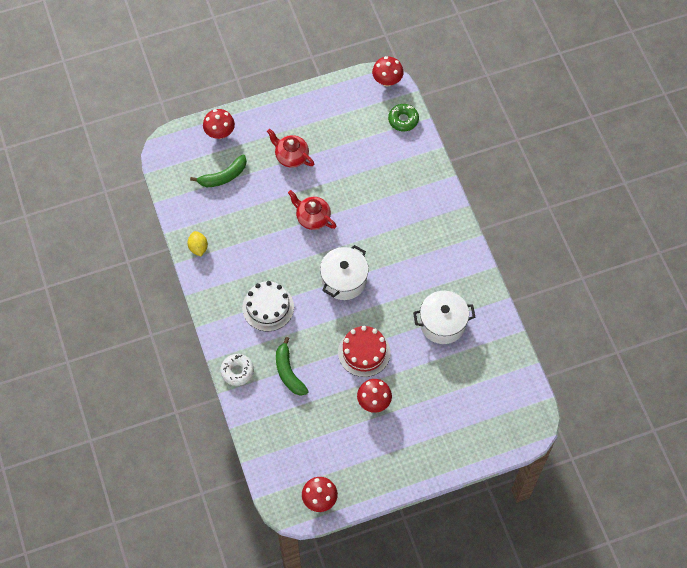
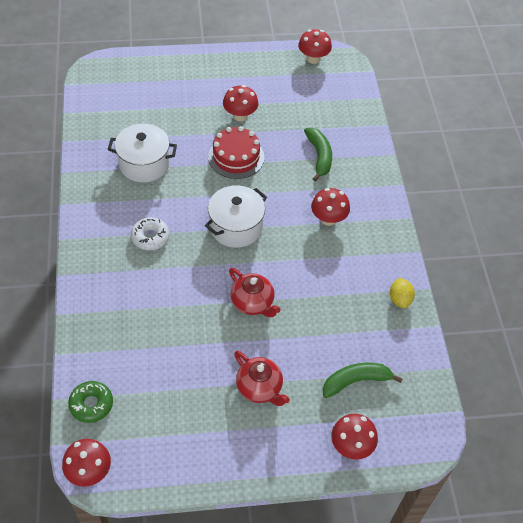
camera: 170 degrees left, 10 degrees down
white donut [220,354,254,386] -> white donut moved to [131,217,169,250]
white cake [242,281,294,332] -> red mushroom [311,188,350,226]

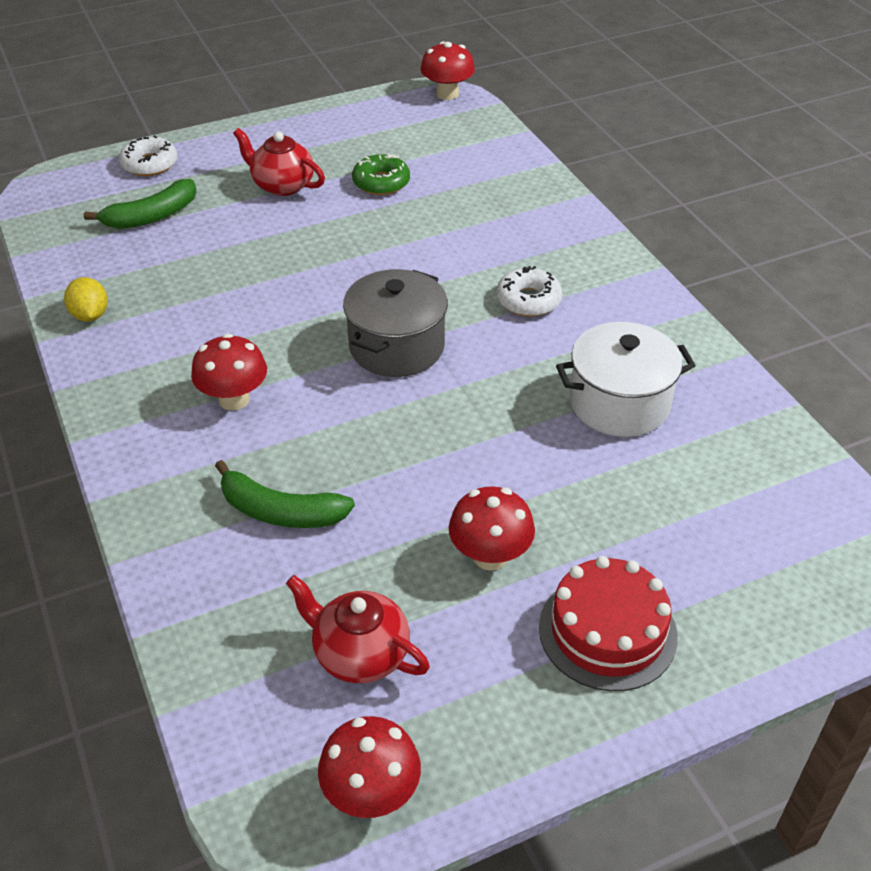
camera: 165 degrees right, 10 degrees down
green donut [68,381,113,423] -> green donut moved to [352,154,410,195]
white pot [205,185,267,248] -> grey pot [343,269,448,377]
red cake [208,126,265,179] -> red cake moved to [539,556,678,691]
red teapot [229,268,280,317] -> red teapot moved to [286,575,430,683]
green banana [304,128,332,182] -> green banana turned 45 degrees counterclockwise [215,460,355,528]
red mushroom [331,414,378,460] -> white donut [119,135,178,176]

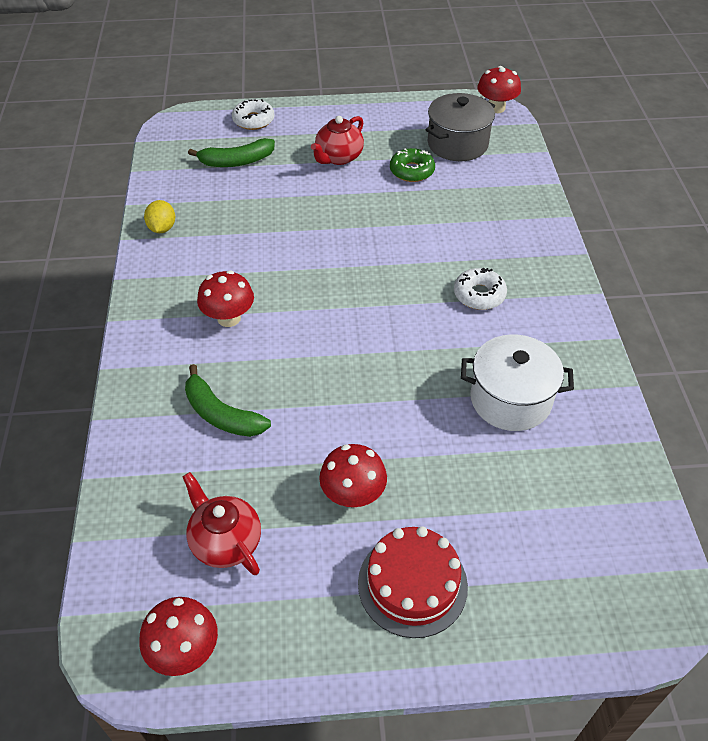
camera: 20 degrees right, 5 degrees up
red teapot [233,128,325,196] -> red teapot turned 105 degrees counterclockwise [311,116,364,165]
grey pot [343,269,448,377] -> grey pot moved to [426,93,495,161]

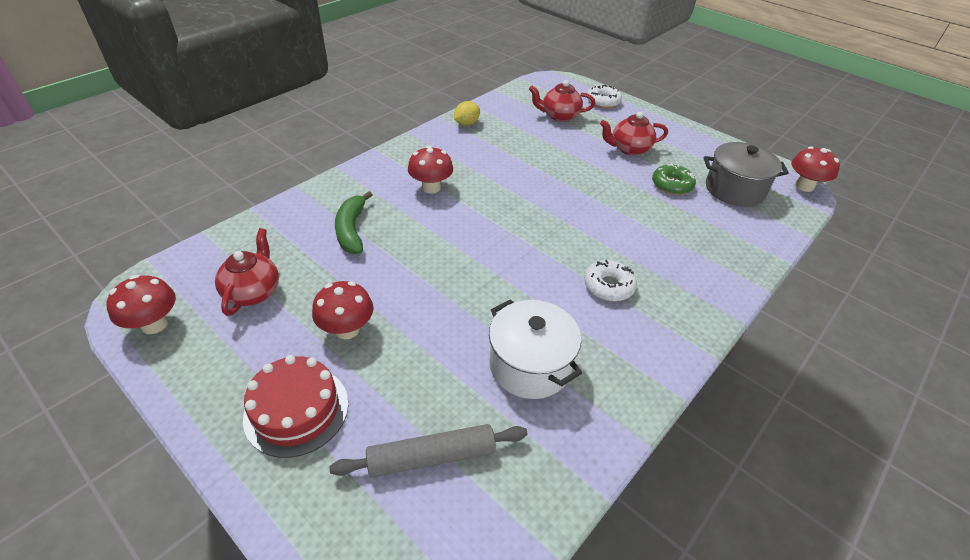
camera: 45 degrees right, 5 degrees down
green banana [188,138,275,167] -> red teapot [529,80,596,122]
none -> grey rolling pin [330,424,527,478]

